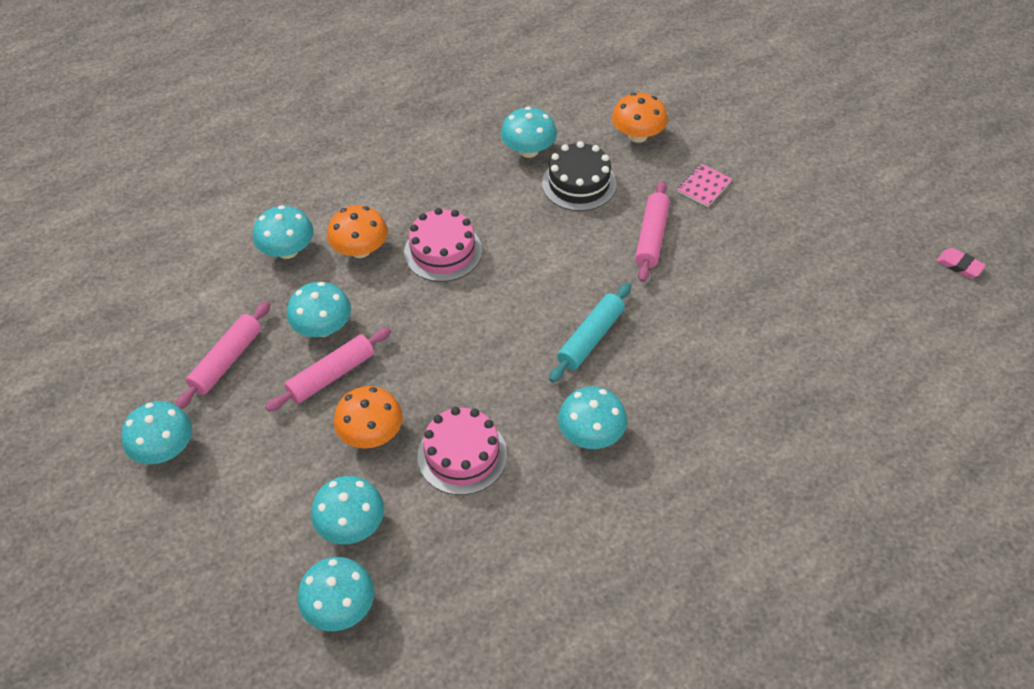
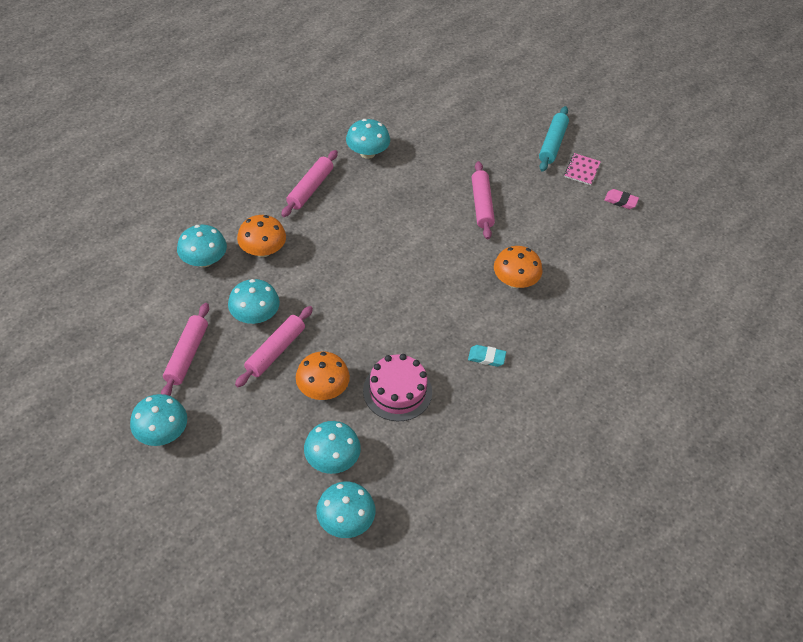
camera: 20 degrees left, 0 degrees up
pink cake [404,208,482,282] -> none
black cake [542,141,617,211] -> none
turquoise rolling pin [549,283,631,383] -> turquoise rolling pin moved to [539,106,569,172]
turquoise mushroom [558,387,627,449] -> turquoise eraser [468,345,506,367]
orange mushroom [612,93,668,143] -> orange mushroom moved to [494,246,542,288]
pink notebook [677,164,732,207] -> pink notebook moved to [564,153,601,185]
pink eraser [936,248,986,278] -> pink eraser moved to [604,189,639,209]
none -> pink rolling pin [281,150,338,217]

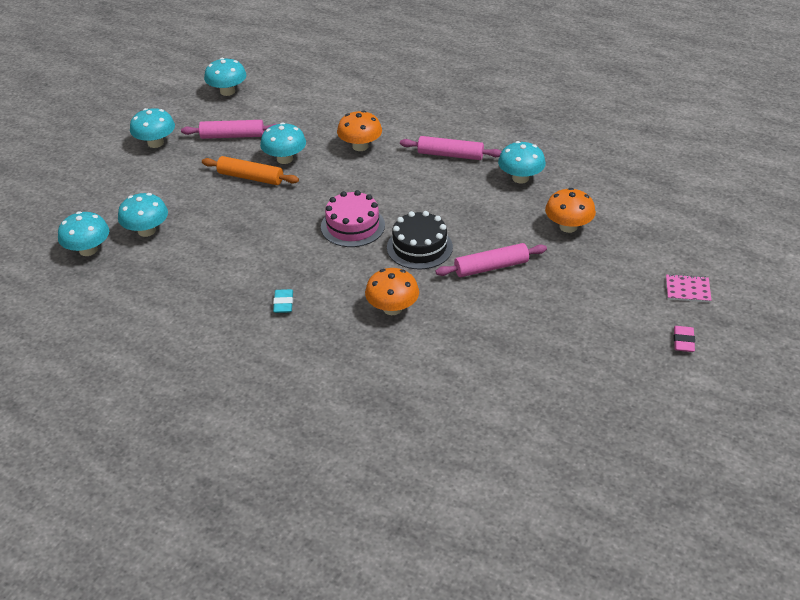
camera: 80 degrees right, 10 degrees down
turquoise mushroom [177,225,227,267] -> turquoise mushroom moved to [204,58,246,96]
pink rolling pin [235,306,313,387] -> orange rolling pin [202,156,299,185]
orange mushroom [296,351,350,400] -> orange mushroom moved to [545,188,596,233]
pink cake [363,354,432,421] -> pink cake moved to [321,190,385,247]
turquoise rolling pin [539,106,569,172] -> none
pink notebook [564,153,601,185] -> pink notebook moved to [666,274,712,302]
pink eraser [604,189,639,209] -> pink eraser moved to [674,326,695,352]
none -> black cake [387,211,453,269]

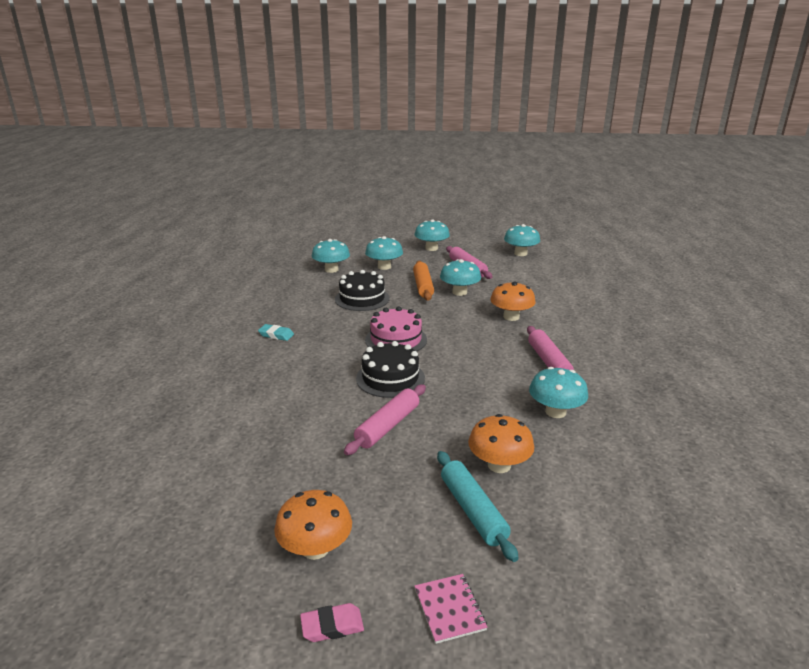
camera: 65 degrees right, 15 degrees down
turquoise mushroom [58,211,109,256] -> turquoise mushroom moved to [365,236,403,270]
turquoise eraser [273,289,293,313] -> turquoise eraser turned 45 degrees clockwise [258,324,294,341]
orange mushroom [365,268,419,315] -> orange mushroom moved to [274,490,352,560]
pink rolling pin [435,243,547,277] -> pink rolling pin turned 75 degrees clockwise [344,385,426,455]
none -> black cake [335,270,390,311]
none -> turquoise rolling pin [437,451,518,562]

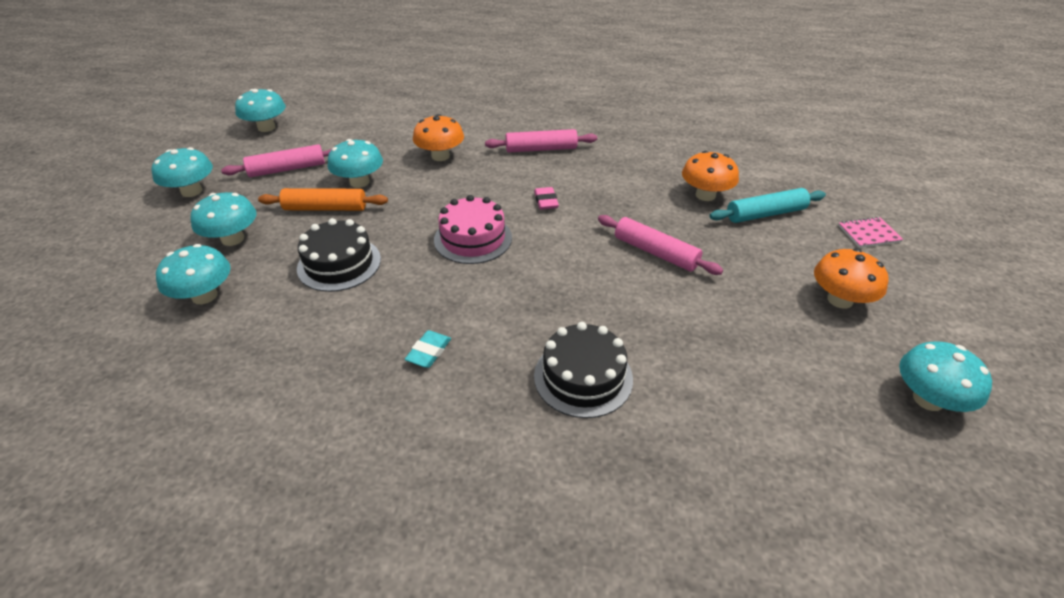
camera: 85 degrees left, 15 degrees up
pink eraser [300,603,364,642] -> pink eraser moved to [534,187,559,210]
black cake [356,341,425,398] -> black cake moved to [534,322,633,418]
turquoise mushroom [529,367,588,418] -> turquoise mushroom moved to [899,341,992,412]

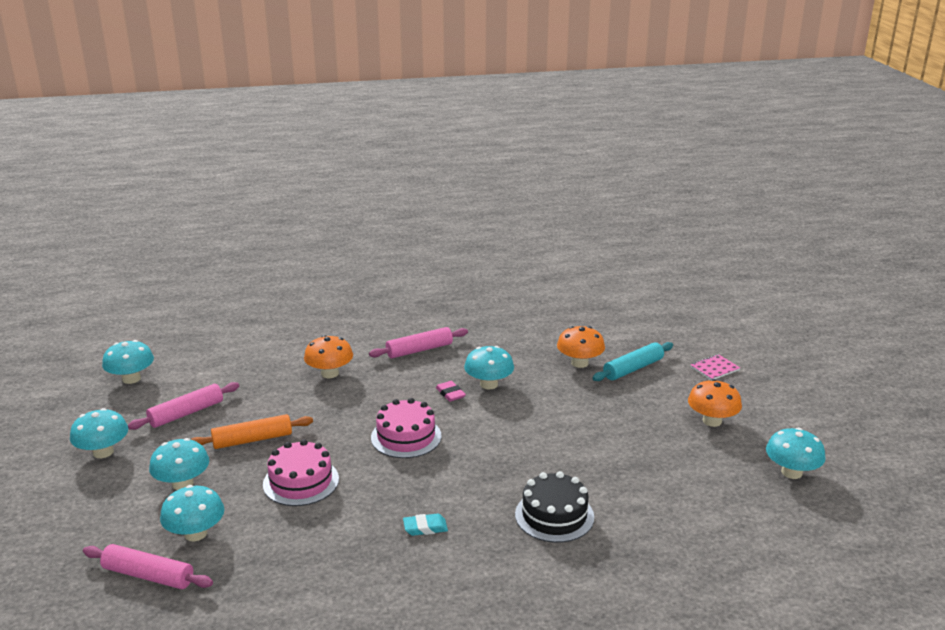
camera: 20 degrees left, 15 degrees down
black cake [297,218,381,292] -> pink cake [263,439,339,506]
turquoise mushroom [328,139,383,188] -> turquoise mushroom moved to [464,346,514,389]
turquoise eraser [405,330,451,368] -> turquoise eraser turned 75 degrees clockwise [403,513,448,536]
pink rolling pin [598,215,723,275] -> pink rolling pin moved to [83,544,213,589]

